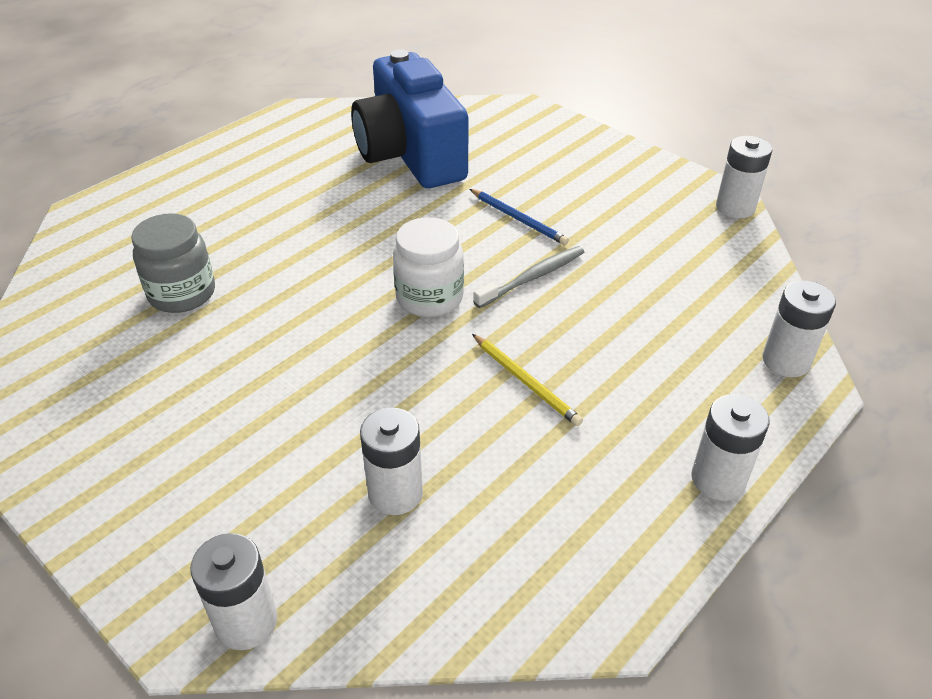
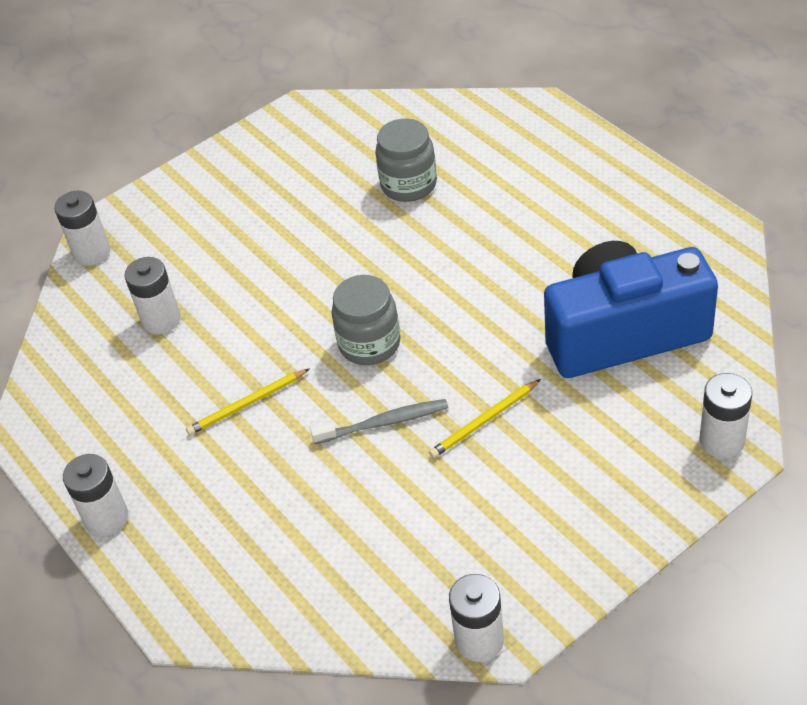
camera: 105 degrees right, 5 degrees up
white jar [393,217,464,317] -> grey jar [331,275,401,365]
blue pencil [470,189,569,245] -> yellow pencil [429,379,541,458]
grey toothbrush [473,246,584,308] -> grey toothbrush turned 75 degrees counterclockwise [310,399,448,444]
white battery [762,280,836,377] -> white battery moved to [699,373,752,458]

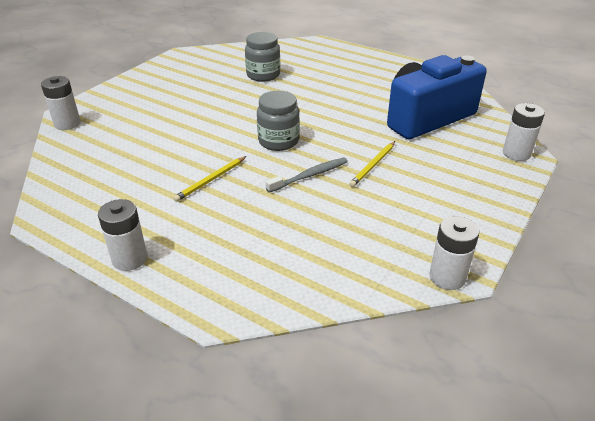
camera: 25 degrees left, 10 degrees down
white battery [124,257,181,334] -> none

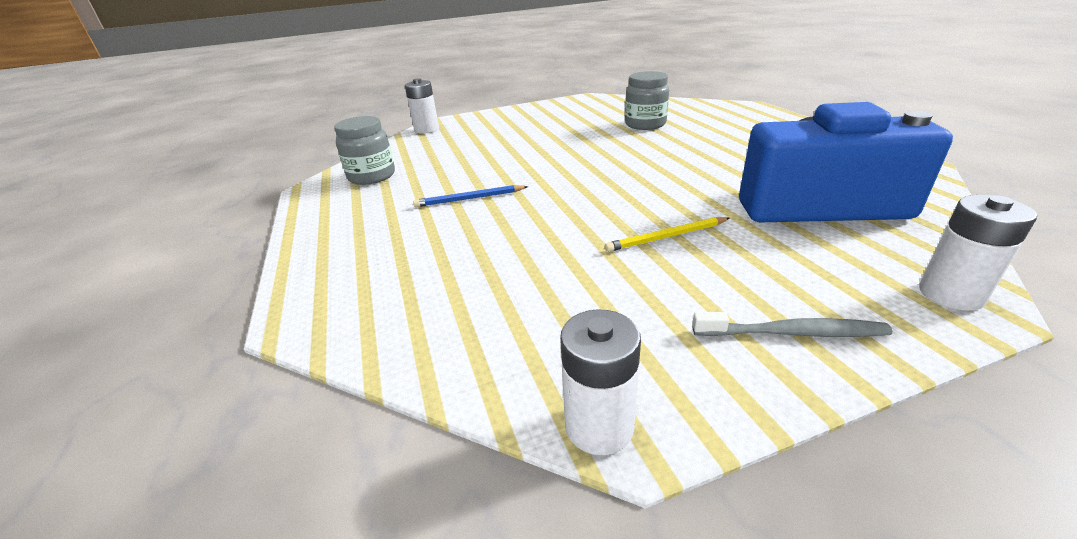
camera: 40 degrees right, 5 degrees down
white battery [98,199,147,271] -> none
yellow pencil [173,156,246,202] -> blue pencil [413,185,528,207]
grey jar [257,91,300,151] -> grey jar moved to [334,116,395,185]
grey toothbrush [266,158,348,193] -> grey toothbrush moved to [692,312,892,337]

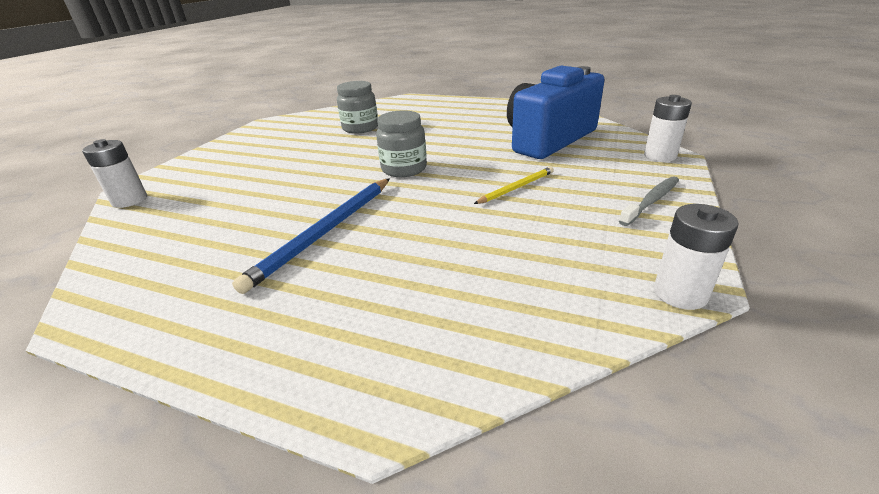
camera: 50 degrees left, 0 degrees up
grey jar [334,116,395,185] -> grey jar moved to [376,110,427,177]
blue pencil [413,185,528,207] -> blue pencil [232,178,390,294], size x1.79
yellow pencil [605,217,730,252] -> yellow pencil turned 150 degrees counterclockwise [474,167,554,204]

